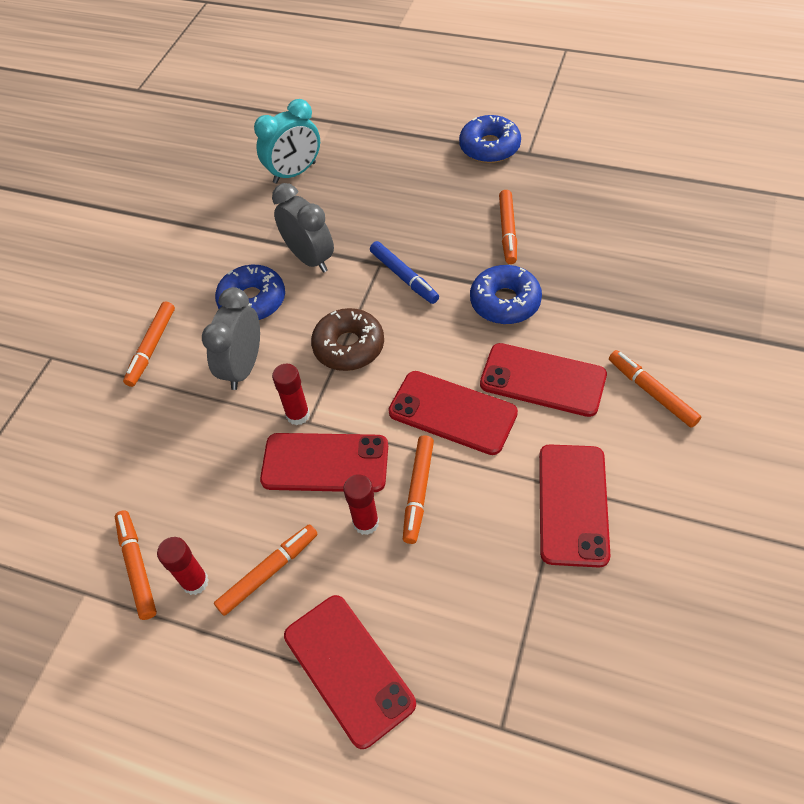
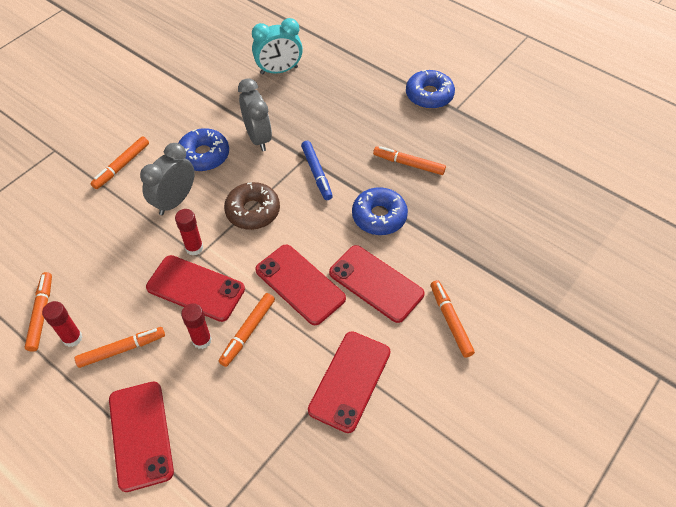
camera: 15 degrees right, 0 degrees up
orange marker [499,190,517,264] -> orange marker turned 90 degrees clockwise [373,146,446,175]

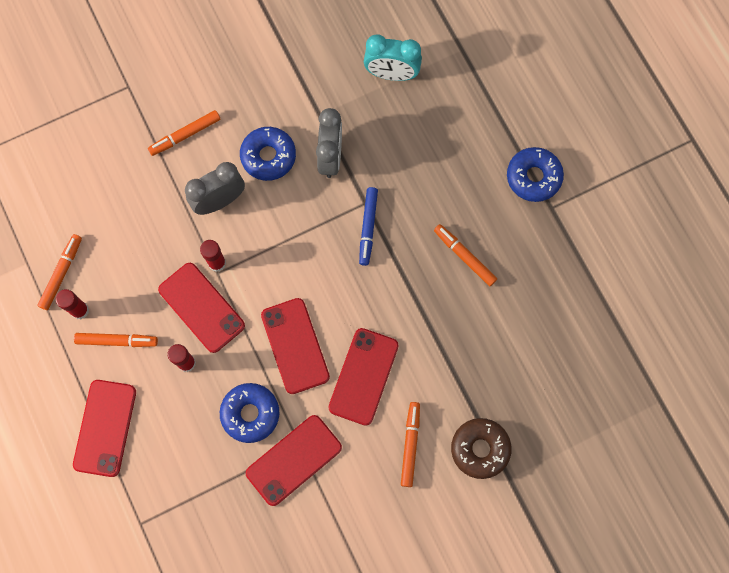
camera: 25 degrees right, 20 degrees up
orange marker [219,293,275,367] -> none
brown donut [224,182,280,230] -> brown donut moved to [451,418,512,479]
red phone [329,245,424,323] -> red phone turned 45 degrees clockwise [328,328,399,426]
blue donut [352,187,408,235] -> blue donut moved to [220,383,280,443]

